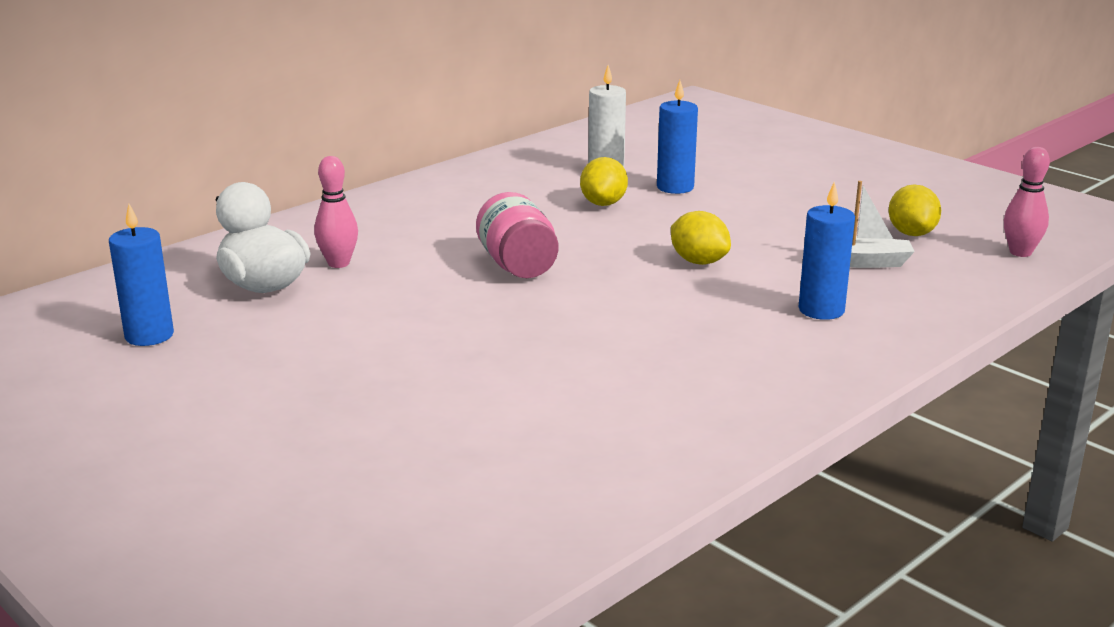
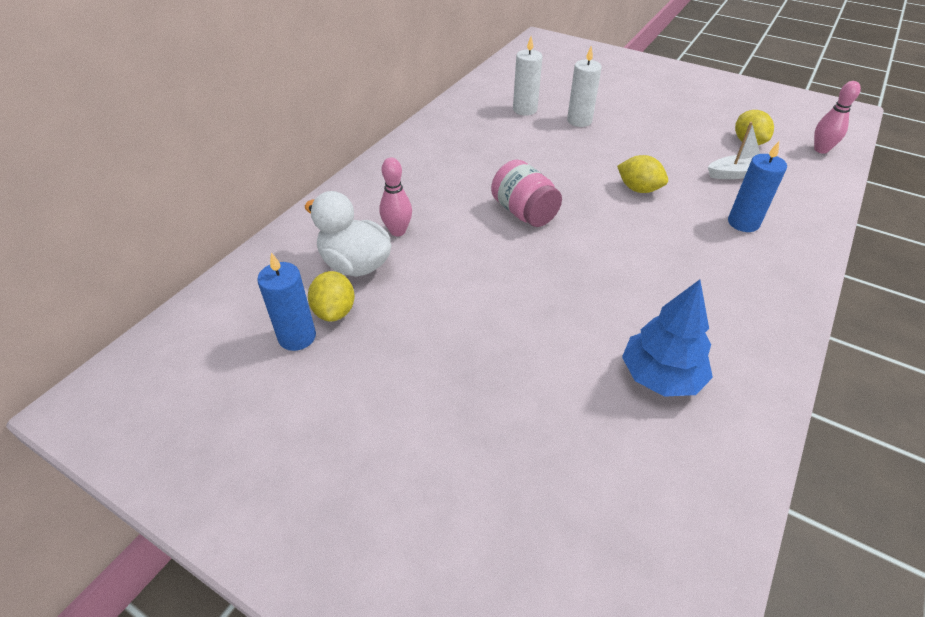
camera: 15 degrees left, 20 degrees up
yellow lemon [580,157,628,206] -> yellow lemon moved to [308,271,355,322]
blue candle [657,80,698,194] -> white candle [567,46,602,127]
none -> blue tree [622,280,713,397]

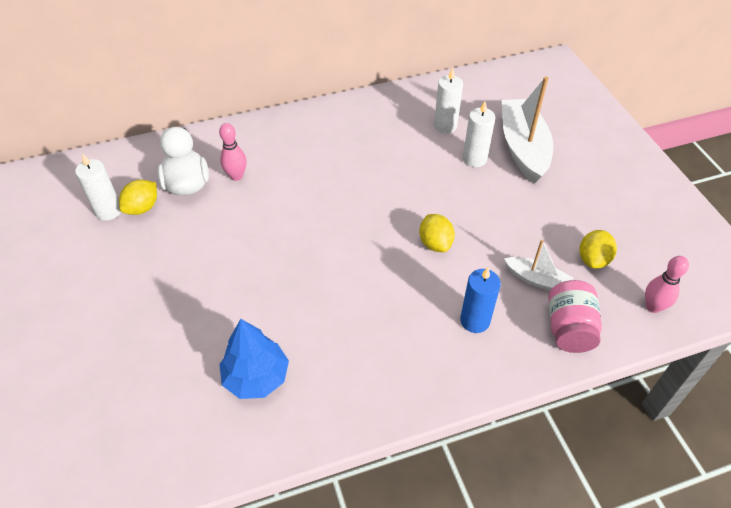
camera: 40 degrees right, 5 degrees up
blue candle [257,253,316,351] -> white candle [75,153,121,221]
pink jar [491,160,562,227] -> pink jar moved to [549,280,602,353]
none -> white boat [502,77,553,184]

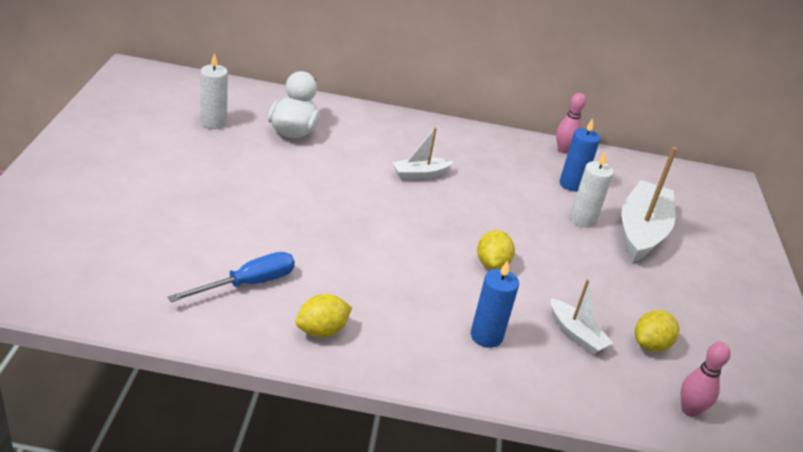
camera: 20 degrees right, 15 degrees down
yellow lemon [119,180,157,215] -> yellow lemon moved to [296,294,352,338]
pink bowling pin [219,123,247,181] -> pink bowling pin moved to [556,93,586,154]
blue tree [219,319,289,399] -> blue screwdriver [168,252,295,302]
white candle [434,68,463,133] -> blue candle [560,118,600,192]
pink jar [549,280,602,353] -> none
none -> white boat [392,127,453,180]

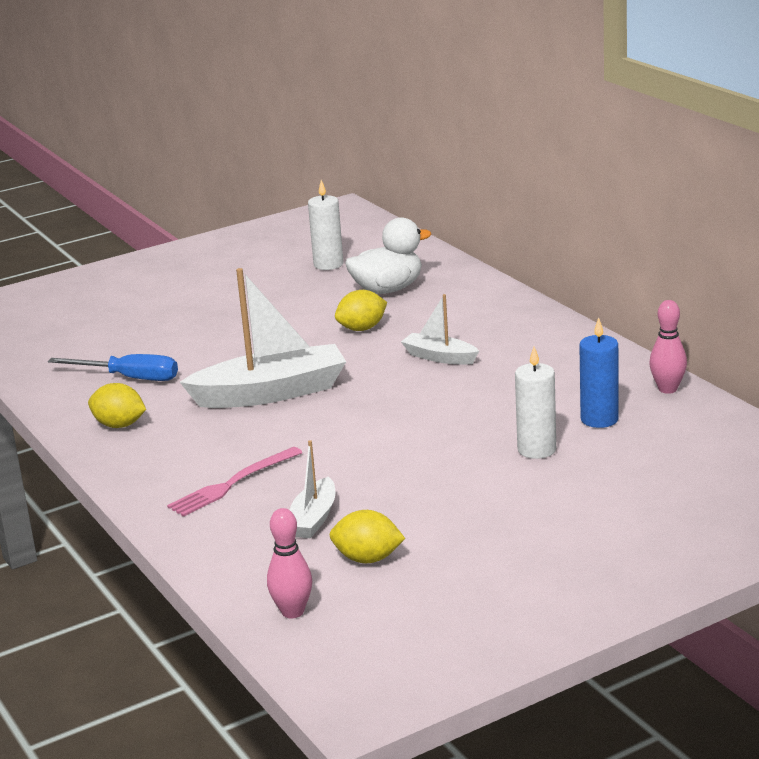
camera: 60 degrees right, 10 degrees down
blue candle [471,260,519,348] -> pink fork [167,447,303,517]
yellow lemon [477,230,515,270] -> yellow lemon moved to [335,290,387,331]
white boat [621,147,677,263] -> white boat moved to [180,268,346,408]

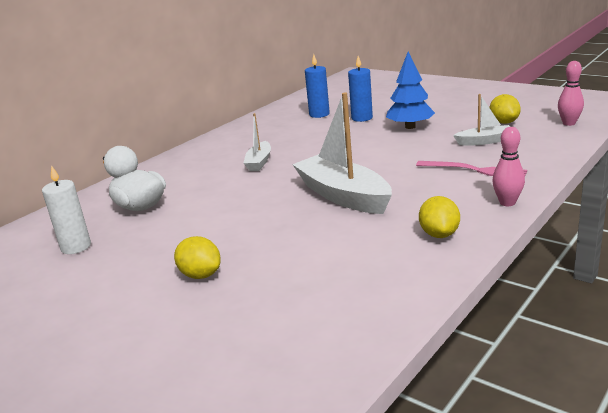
camera: 110 degrees left, 0 degrees up
blue screwdriver [48,354,178,381] -> none
yellow lemon [335,290,387,331] -> yellow lemon moved to [174,236,221,279]
white candle [515,347,556,459] -> blue candle [348,56,373,122]
pink bowling pin [649,300,687,394] -> pink bowling pin moved to [492,127,525,206]
none -> blue tree [386,51,435,129]

